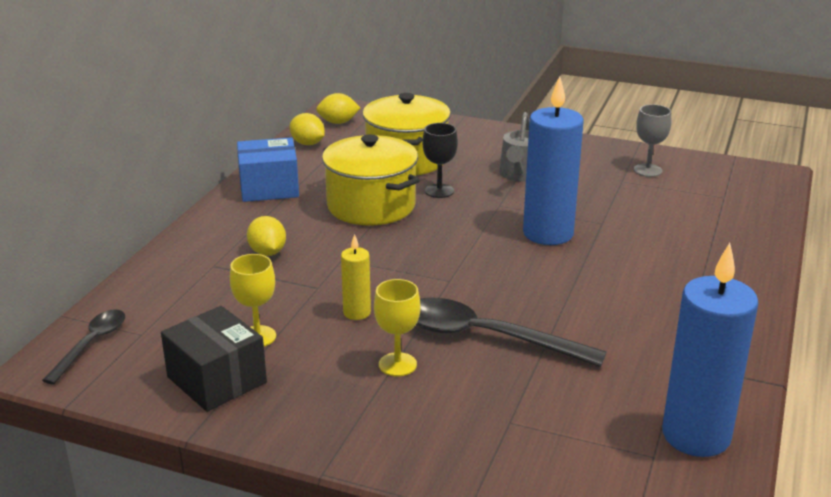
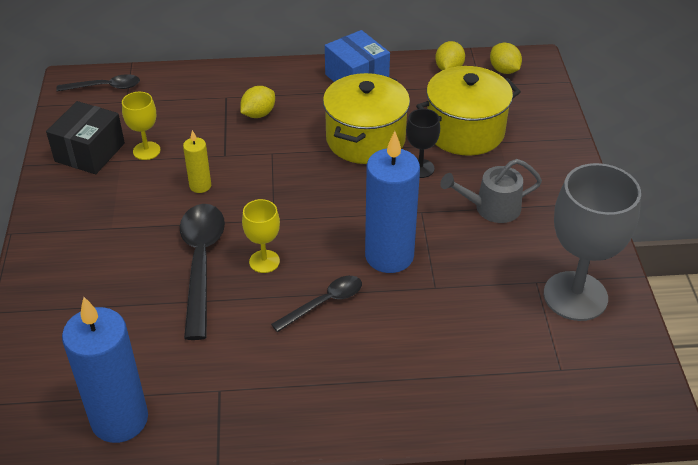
camera: 65 degrees right, 15 degrees up
yellow goblet [374,279,420,376] -> yellow goblet moved to [242,199,280,273]
grey goblet [634,104,671,177] -> grey goblet [544,163,641,321], size x2.01
none -> black spoon [271,276,362,332]

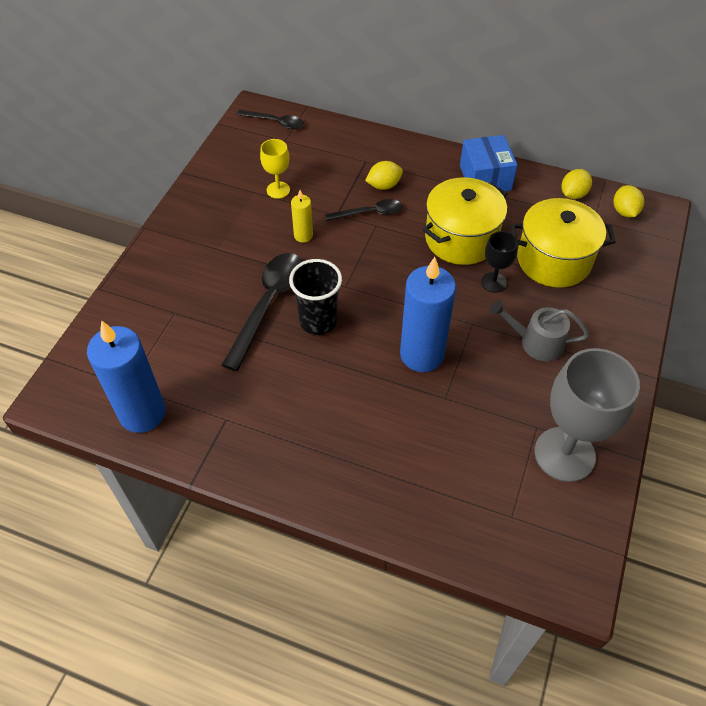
camera: 25 degrees right, 10 degrees up
black box [46,101,125,174] -> none
yellow goblet [242,199,280,273] -> black cup [289,259,342,335]
black spoon [271,276,362,332] -> black spoon moved to [325,199,402,221]

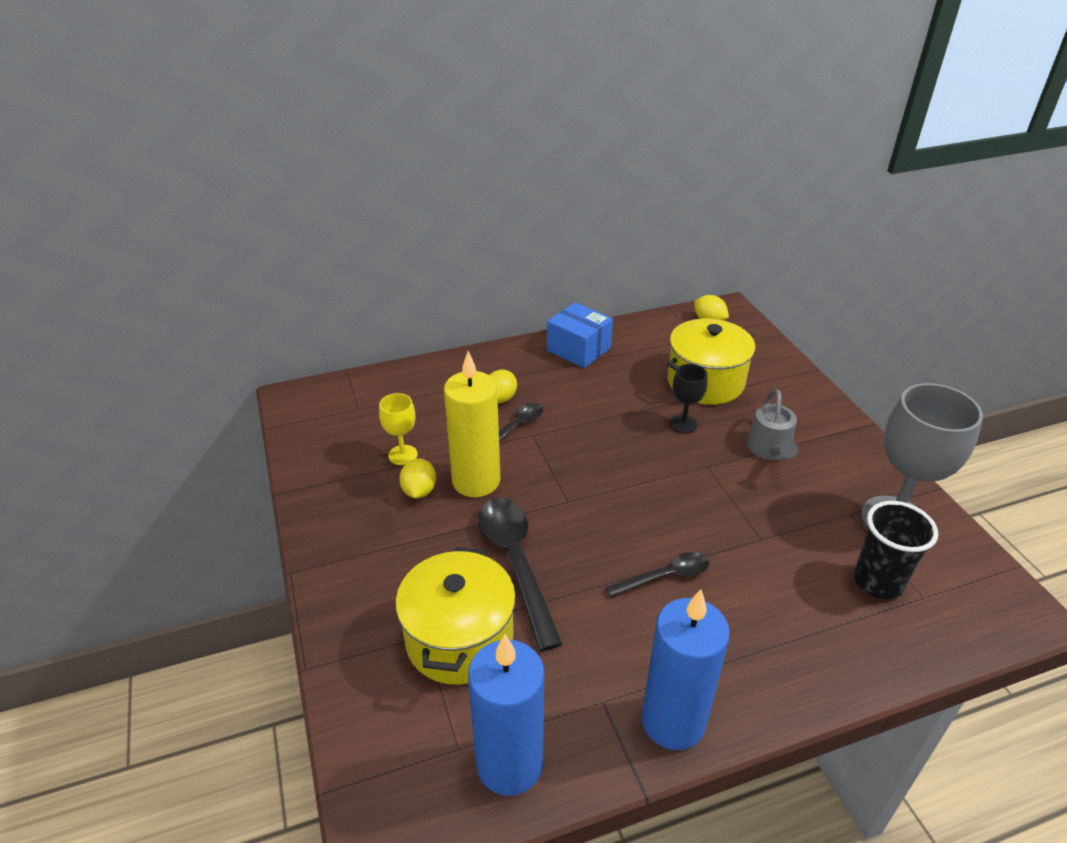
camera: 40 degrees left, 15 degrees down
black spoon [237,110,304,129] -> black spoon moved to [605,552,709,597]
black cup [289,259,342,335] -> black cup moved to [854,501,938,599]
yellow candle [291,190,313,243] -> yellow candle [444,351,500,497], size x2.08
blue candle [400,257,456,372] -> blue candle moved to [641,589,730,750]
yellow pot [423,177,507,265] -> yellow pot moved to [395,547,516,685]
grey watering can [490,300,589,361] -> grey watering can turned 60 degrees counterclockwise [747,389,798,460]
yellow lemon [561,169,592,199] -> yellow lemon moved to [399,458,436,498]

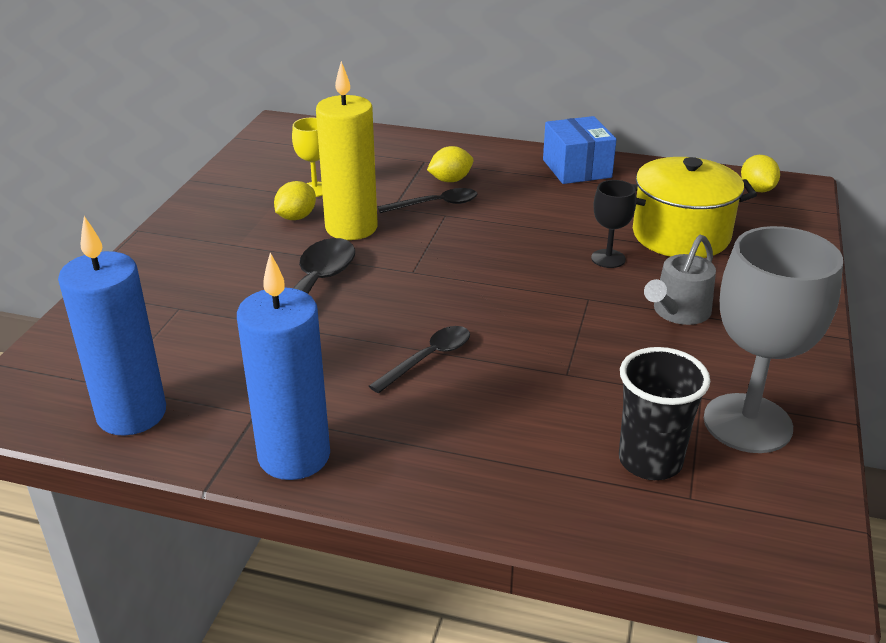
camera: 35 degrees right, 5 degrees down
yellow pot [395,547,516,685] -> none
black spoon [605,552,709,597] -> black spoon turned 60 degrees counterclockwise [369,326,470,394]

